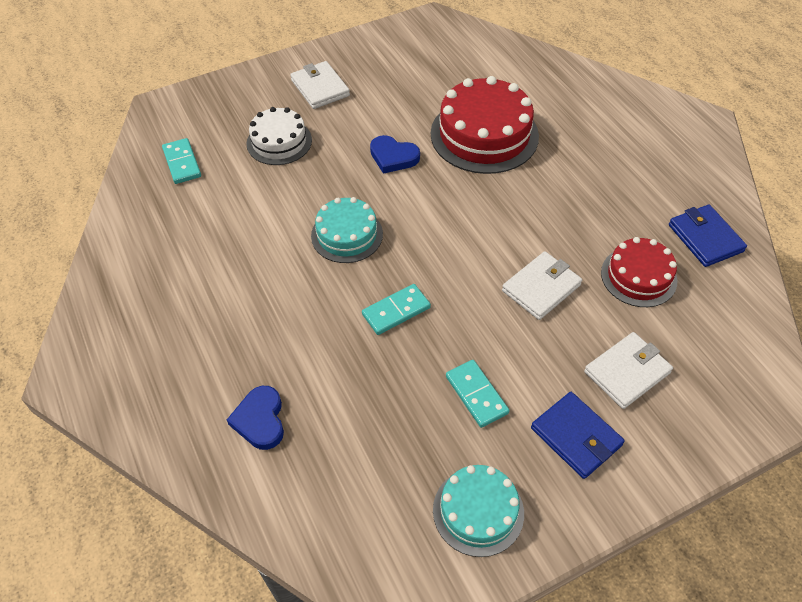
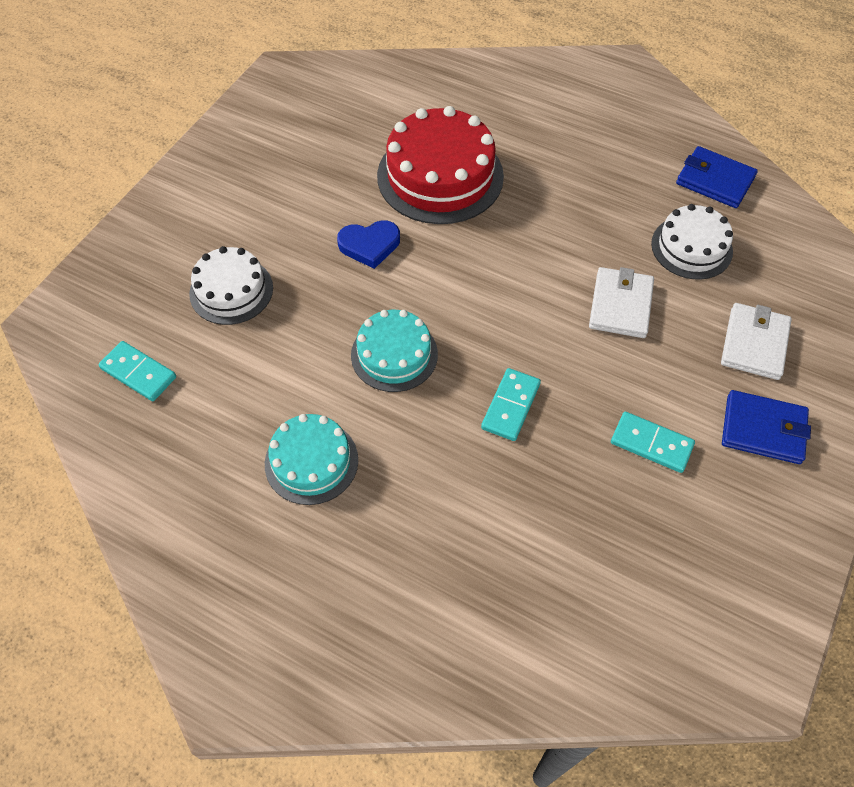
camera: 35 degrees left, 5 degrees up
blue heart [227,386,284,450] -> none
white wallet [290,61,350,109] -> none
turquoise cake [433,465,524,557] -> turquoise cake moved to [265,414,358,505]
red cake [601,237,677,307] -> white cake [651,204,733,279]

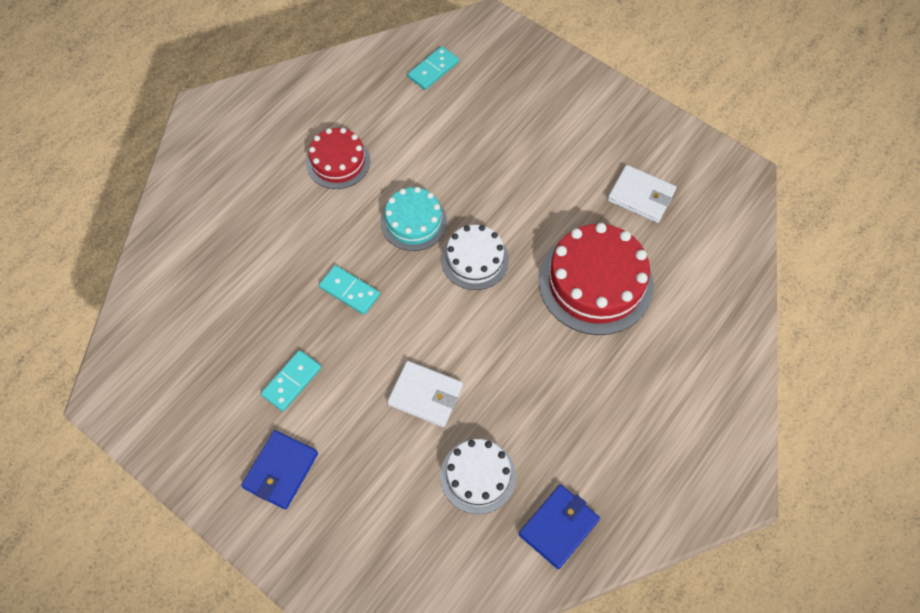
camera: 100 degrees right, 5 degrees up
white cake [189,246,273,325] -> white cake moved to [441,225,509,290]
turquoise cake [265,414,358,505] -> red cake [306,128,370,189]
blue heart [337,220,400,269] -> none
white wallet [721,303,792,380] -> white wallet moved to [607,165,676,223]

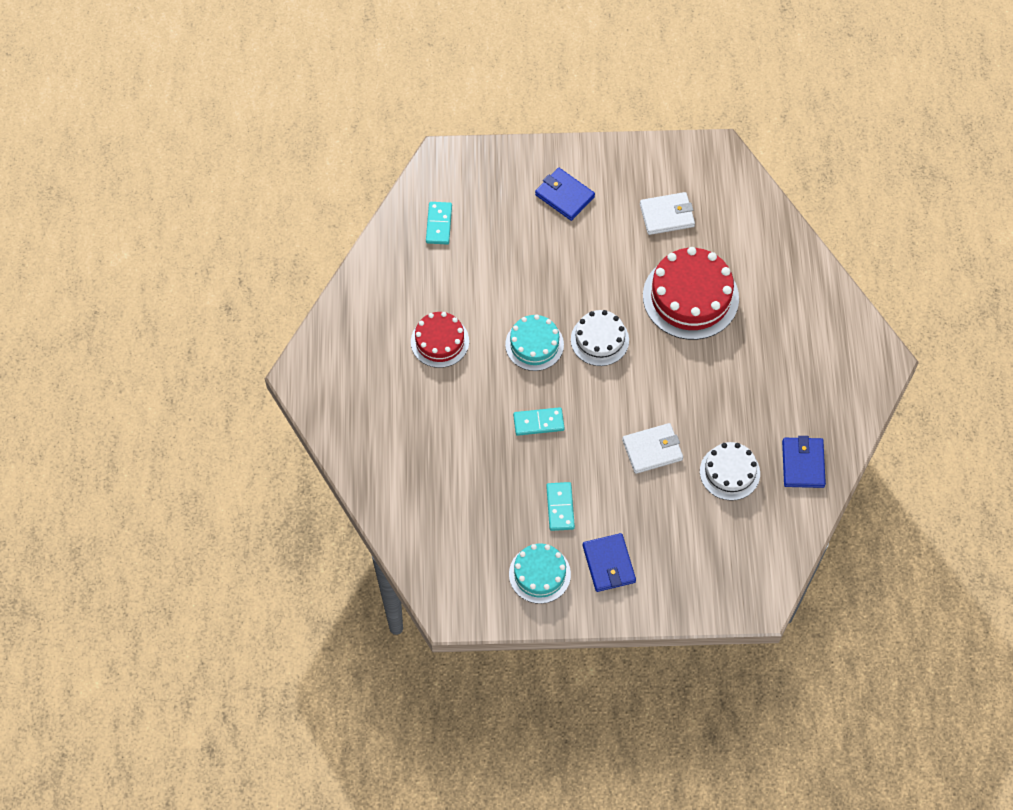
camera: 40 degrees left, 0 degrees up
none -> turquoise cake [509,543,571,604]
none -> blue wallet [535,168,595,221]

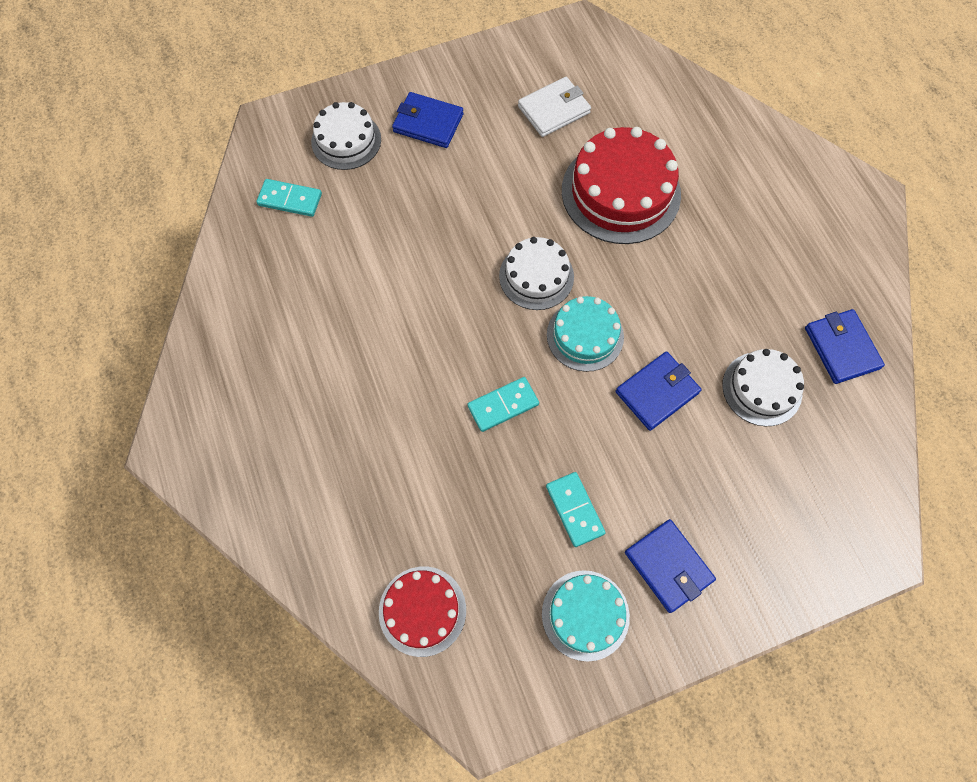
camera: 20 degrees left, 5 degrees up
red cake [411,312,469,368] -> red cake moved to [379,567,466,657]
turquoise domino [426,202,452,244] -> turquoise domino turned 60 degrees counterclockwise [256,179,322,217]
turquoise cake [505,315,564,371] -> turquoise cake moved to [547,296,624,372]
white wallet [622,423,683,474] -> blue wallet [616,351,702,431]
none -> white cake [311,102,381,170]

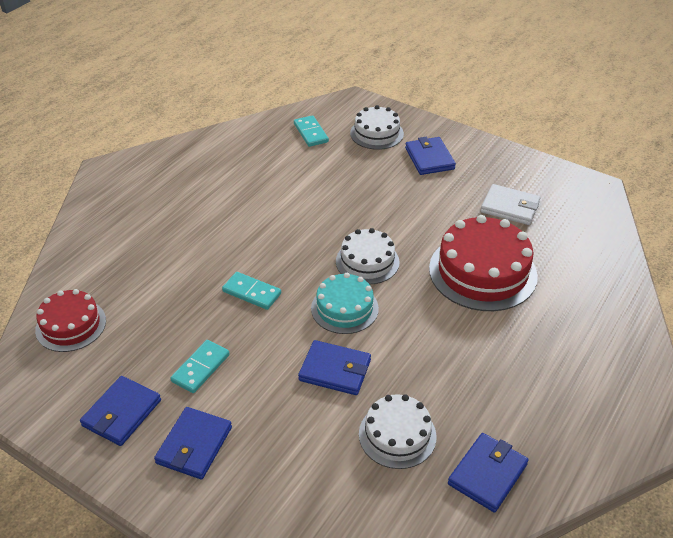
camera: 55 degrees right, 25 degrees down
turquoise cake [542,570,630,662] -> blue wallet [80,376,161,446]

